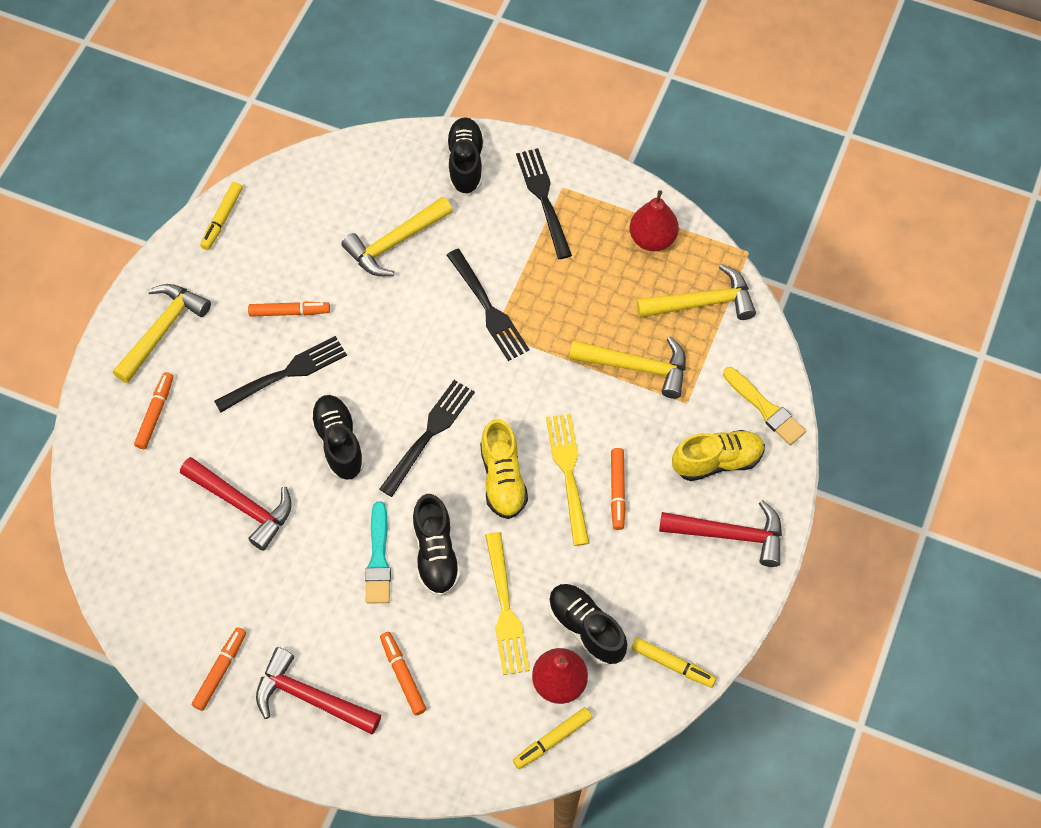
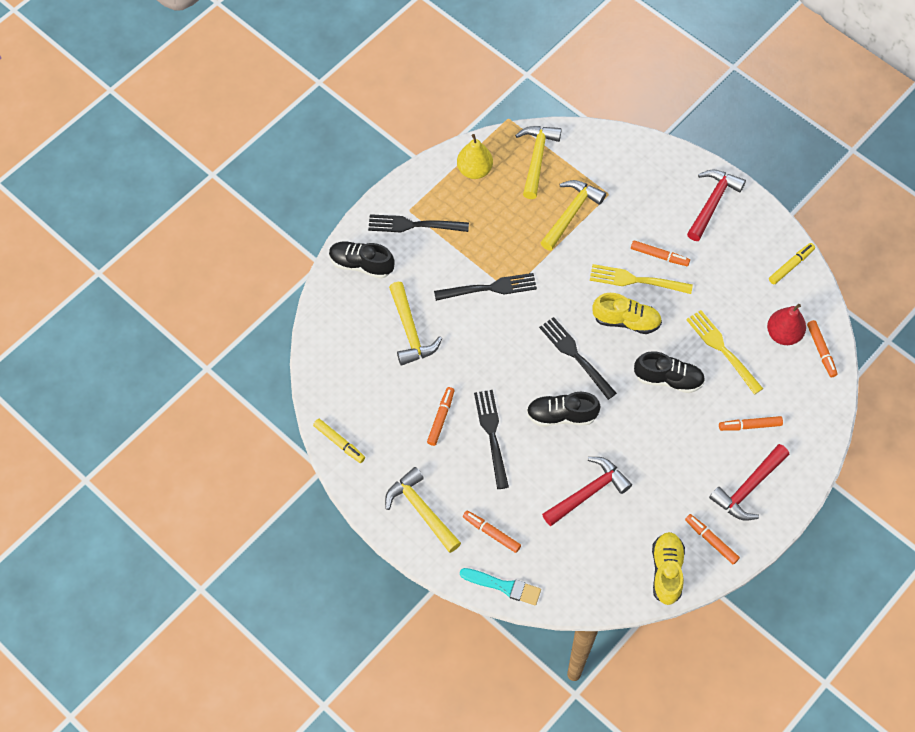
camera: 70 degrees left, 0 degrees up
turquoise brush [365,501,391,604] -> turquoise brush moved to [460,568,541,605]
yellow fork [485,532,530,675] -> yellow fork turned 135 degrees counterclockwise [686,310,763,395]
yellow marker [513,707,592,769] -> orange marker [807,320,838,377]
black shoe [548,584,627,666] -> none
red pear [629,190,679,251] -> yellow pear [457,134,493,179]
yellow shoe [672,430,765,481] -> yellow shoe moved to [652,532,685,605]
yellow brush [723,367,806,445] -> none

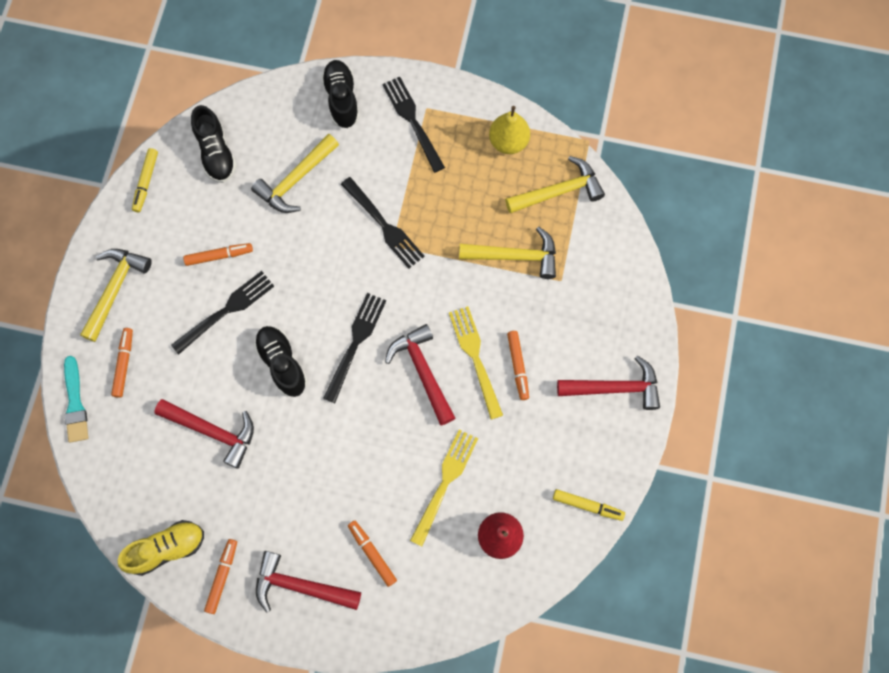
camera: 60 degrees right, 10 degrees up
yellow shoe [592,293,662,334] -> red hammer [385,324,455,425]
black shoe [634,351,705,393] -> black shoe moved to [191,105,237,183]
orange marker [807,320,838,377] -> none

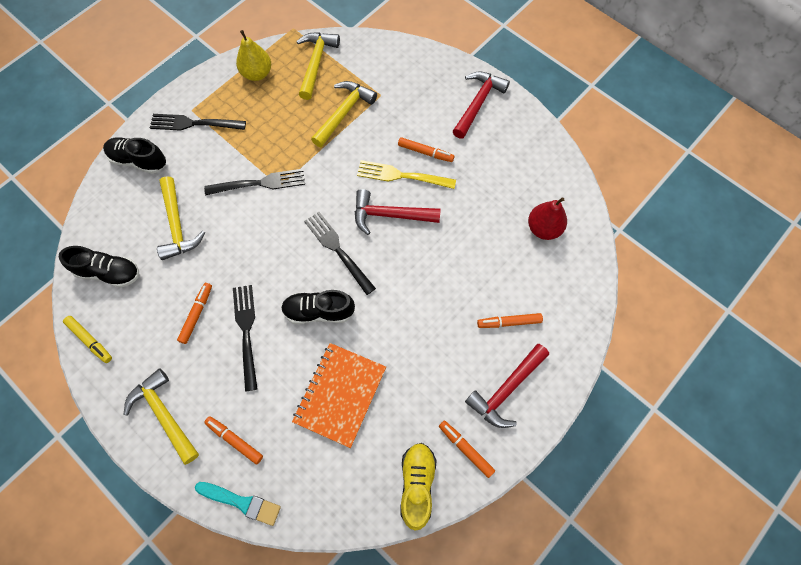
camera: 60 degrees left, 5 degrees down
red hammer [154,399,254,469] -> orange notebook [292,343,386,448]
yellow fork [410,430,478,546] -> none
yellow marker [553,489,625,521] -> none

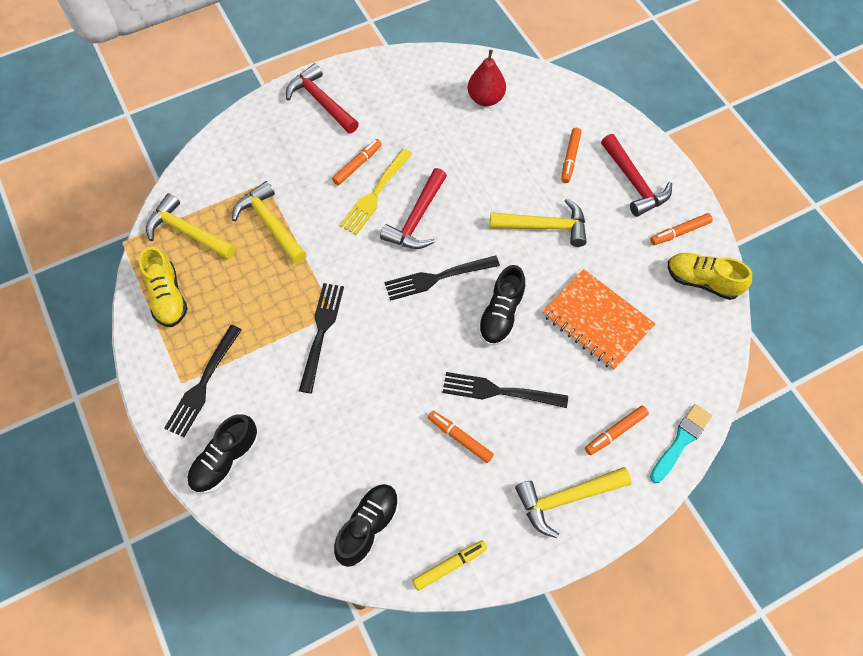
camera: 70 degrees left, 5 degrees down
yellow hammer [157,176,205,260] -> yellow hammer moved to [490,199,587,247]
yellow pear [236,30,271,81] -> yellow shoe [139,247,188,327]

